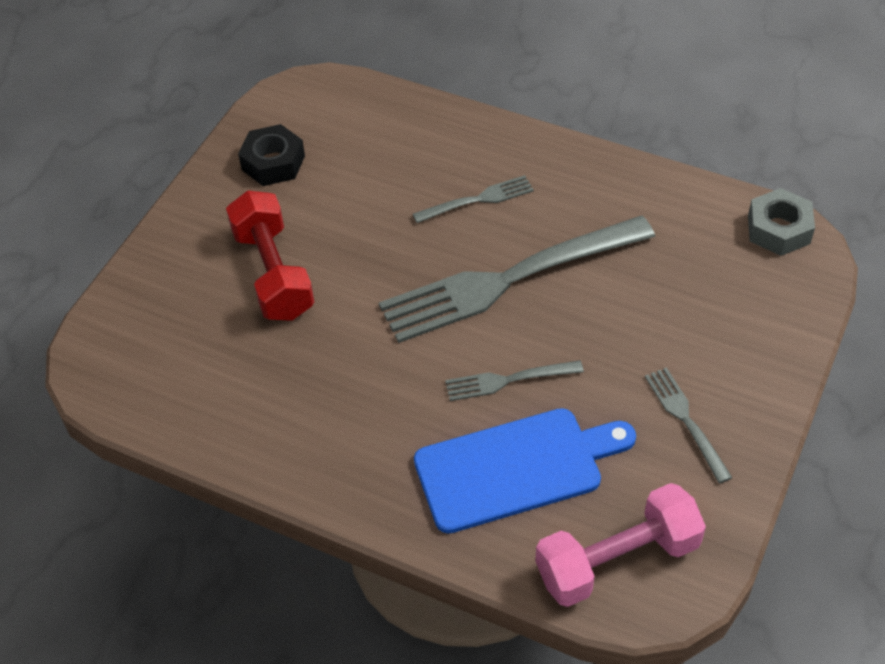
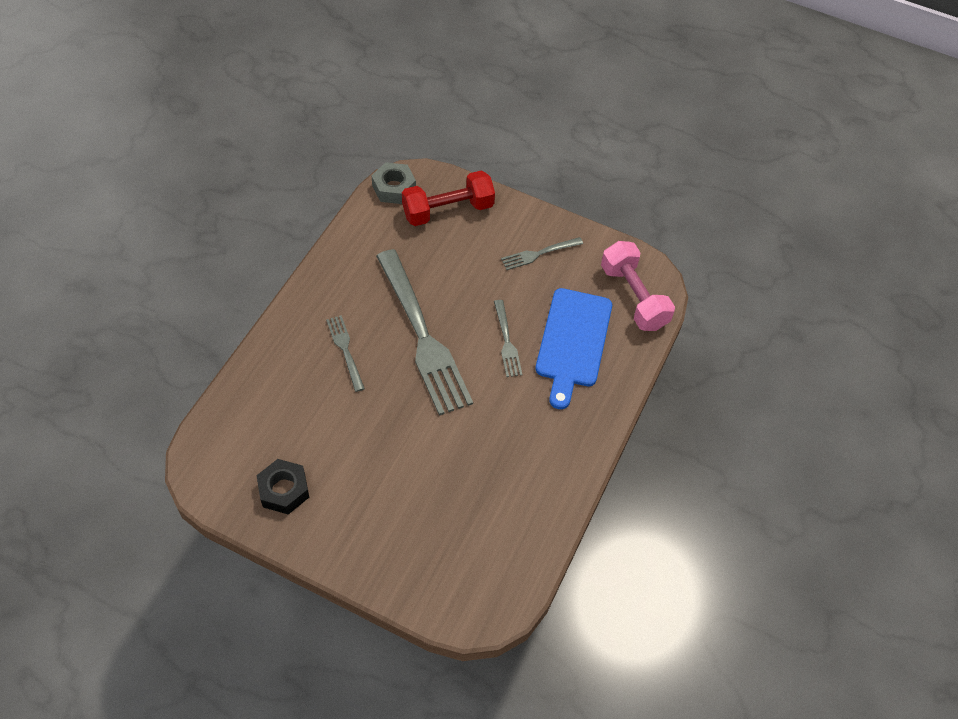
camera: 95 degrees left, 5 degrees up
red dumbbell [226,190,314,321] -> red dumbbell moved to [402,170,495,226]
blue cutting board [414,408,636,534] -> blue cutting board turned 150 degrees counterclockwise [535,288,612,409]

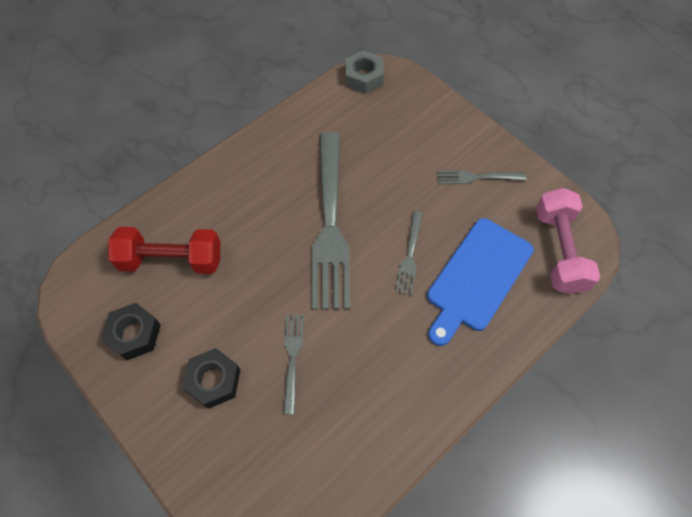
camera: 25 degrees right, 5 degrees up
grey fork [326,315,365,392] -> grey fork moved to [283,314,304,415]
red dumbbell [402,170,495,226] -> red dumbbell moved to [108,227,220,274]
none -> black nut [182,348,240,409]

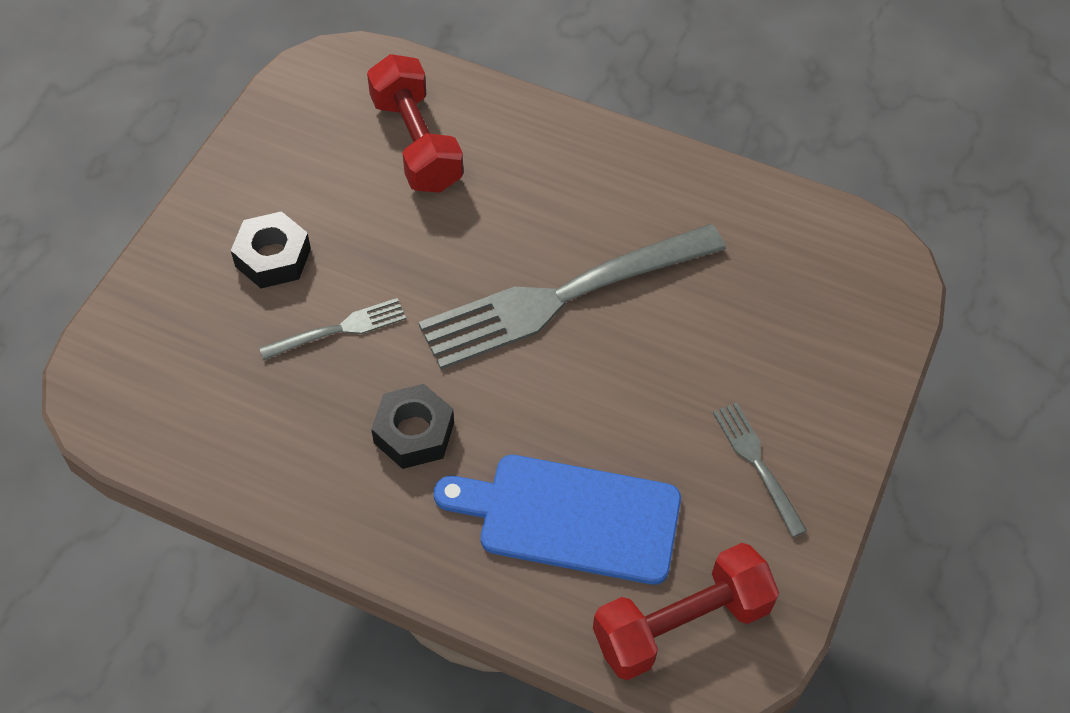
camera: 65 degrees right, 5 degrees down
black nut [101,303,161,361] -> black nut moved to [371,384,454,469]
grey nut [345,50,384,94] -> none
grey fork [395,211,423,296] -> none
pink dumbbell [536,188,600,294] -> red dumbbell [593,543,779,680]

